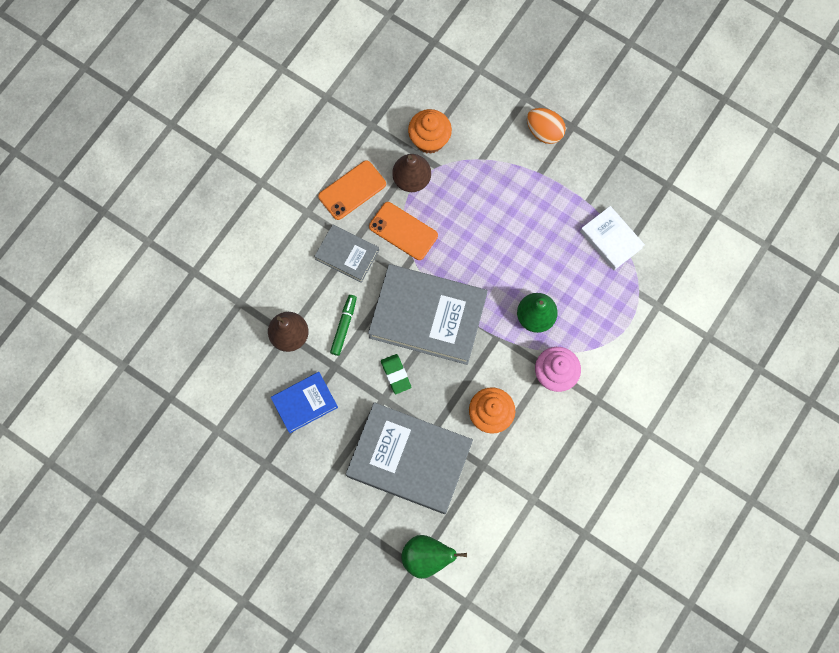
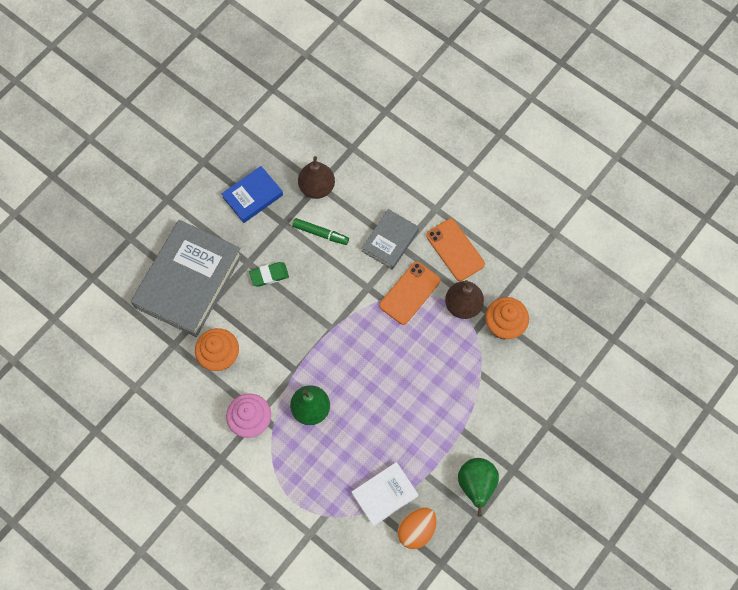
camera: 95 degrees right, 5 degrees down
blue book [271,372,338,433] -> blue book turned 75 degrees clockwise [222,166,283,223]
grey book [368,264,488,365] -> none
green pear [401,535,467,579] -> green pear moved to [458,458,499,517]
orange egg [527,108,566,144] -> orange egg moved to [397,508,437,549]

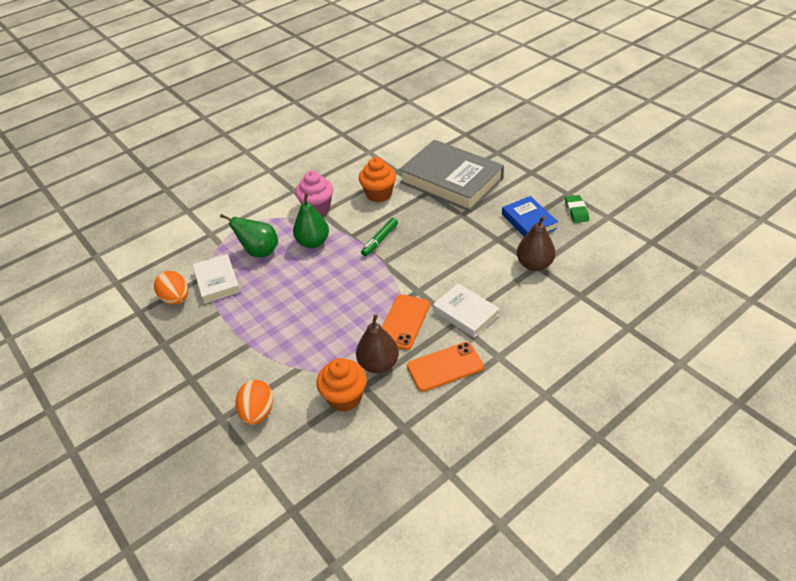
camera: 105 degrees right, 25 degrees down
green eraser [249,262,289,287] -> green eraser moved to [565,195,589,223]
green marker [292,218,349,245] -> green marker moved to [361,218,398,257]
grey book [362,209,419,270] -> white book [433,283,500,338]
orange phone [379,261,441,325] -> orange phone turned 60 degrees clockwise [382,294,430,350]
green pear [458,458,499,517] -> green pear moved to [220,214,278,257]
none -> orange egg [235,380,273,425]

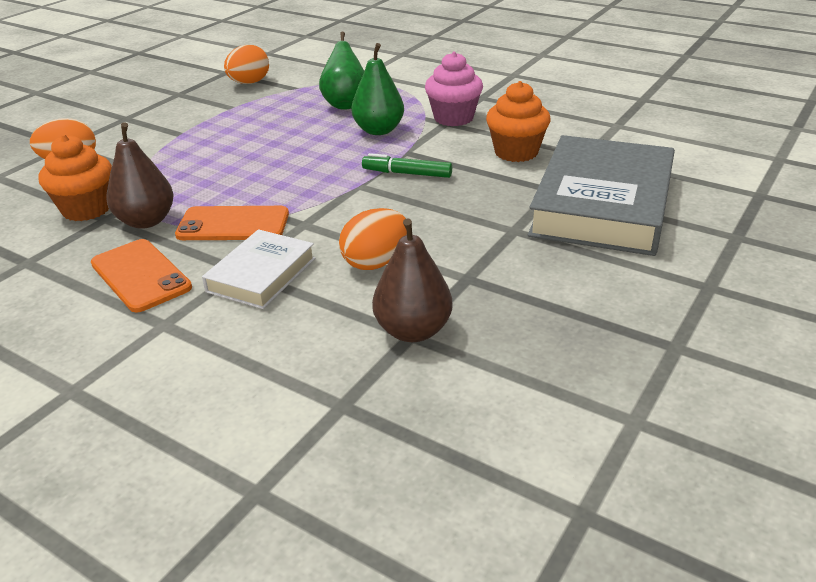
camera: 70 degrees right, 10 degrees down
white book [193,254,240,304] -> none
blue book [502,196,558,237] -> none
green eraser [565,195,589,223] -> none
none -> orange egg [339,208,407,270]

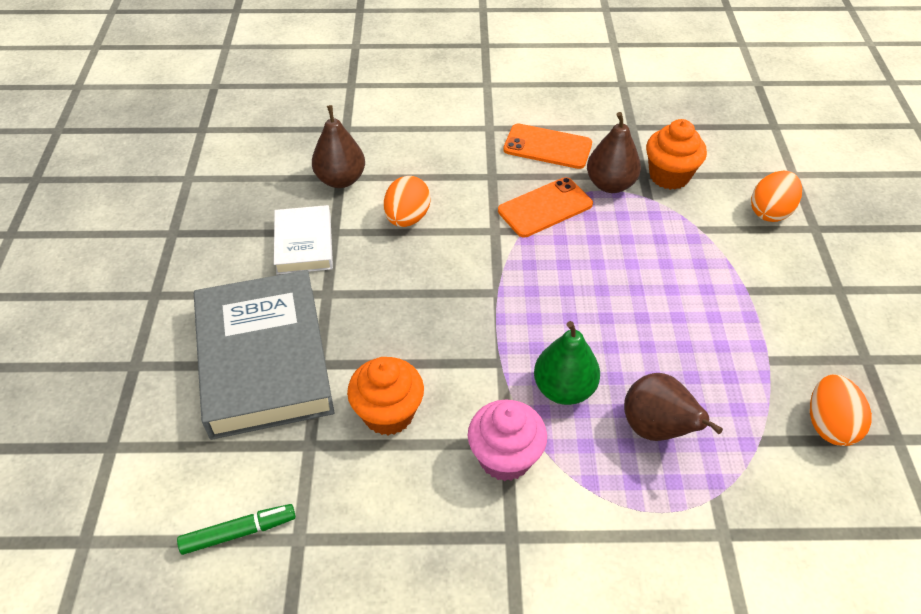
camera: 145 degrees right, 15 degrees up
white book [202,229,315,309] -> white book moved to [274,205,333,275]
green pear [319,32,364,110] -> brown pear [624,373,723,441]
green marker [362,153,452,178] -> green marker moved to [177,504,296,555]

